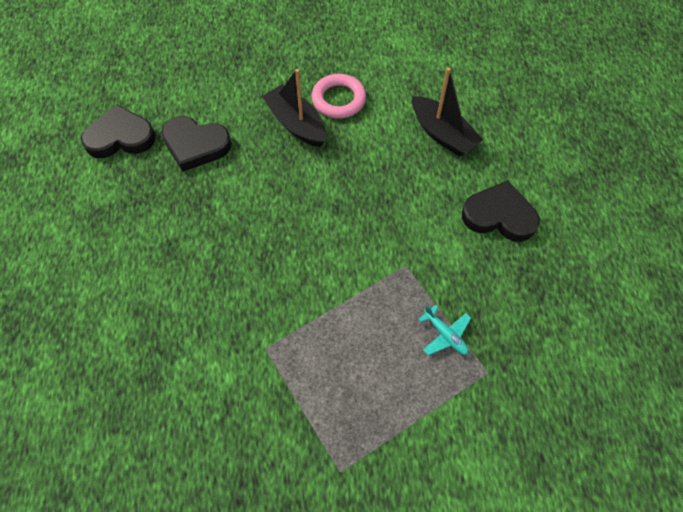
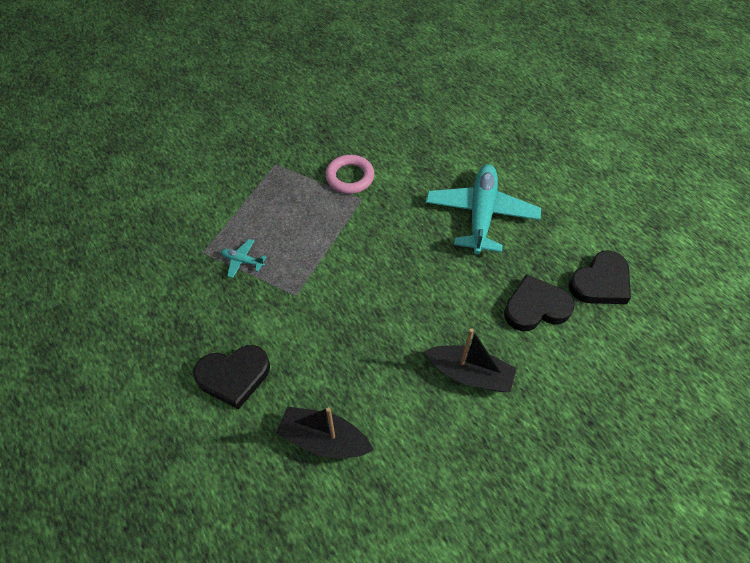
camera: 150 degrees right, 5 degrees down
pink ring [311,74,366,119] -> pink ring moved to [325,155,374,194]
none -> turquoise plane [426,164,541,254]

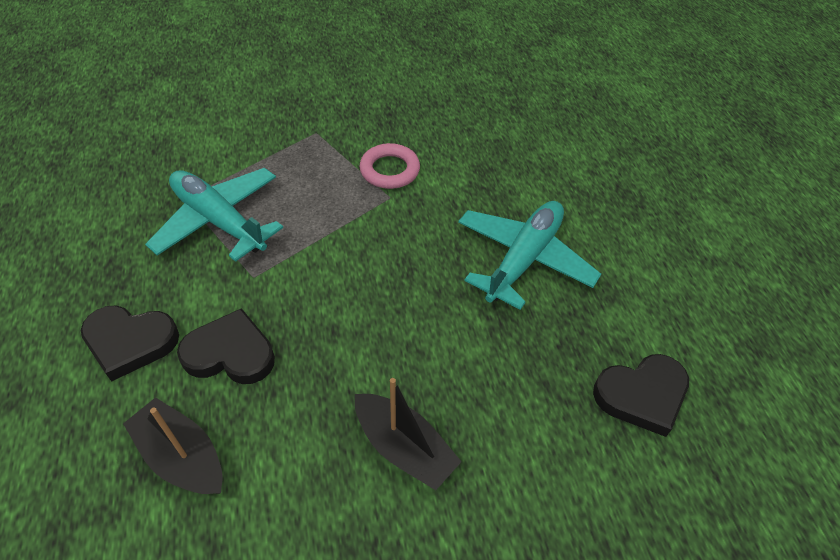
camera: 20 degrees right, 5 degrees down
turquoise plane [221,239,267,278] -> turquoise plane [145,168,283,262], size x2.46
black heart [504,274,575,331] -> black heart moved to [177,308,275,384]

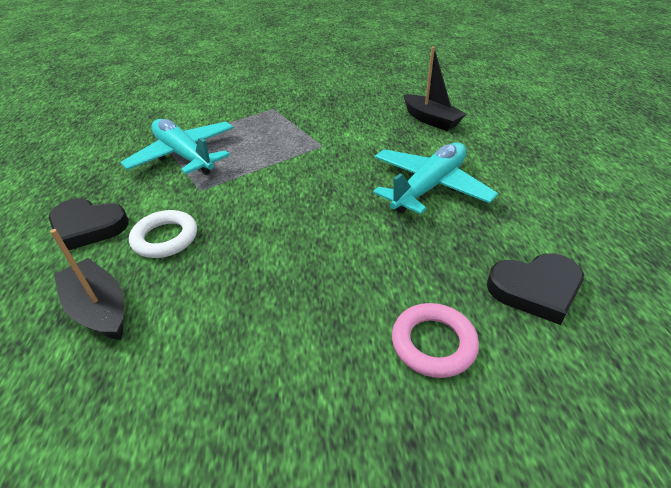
camera: 10 degrees right, 10 degrees down
black heart [177,308,275,384] -> white ring [129,210,197,258]
black boat [355,378,462,490] -> black boat moved to [404,47,466,131]
pink ring [360,143,420,189] -> pink ring moved to [392,303,479,378]

